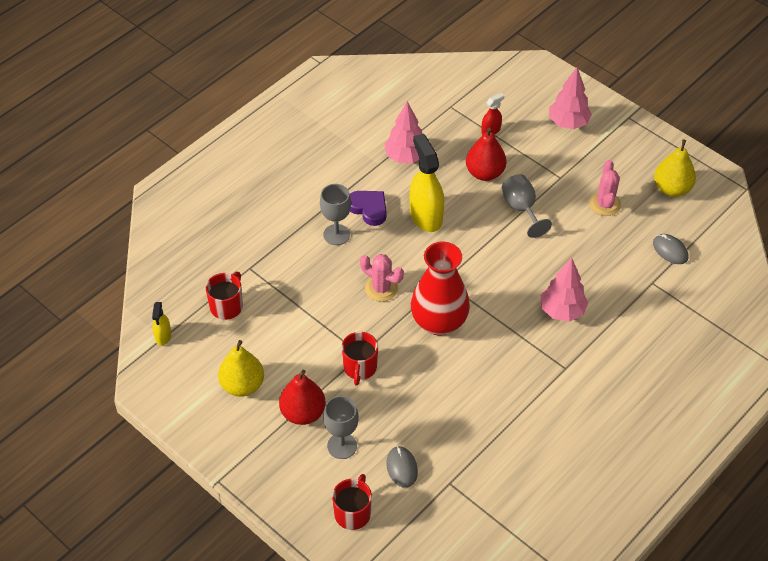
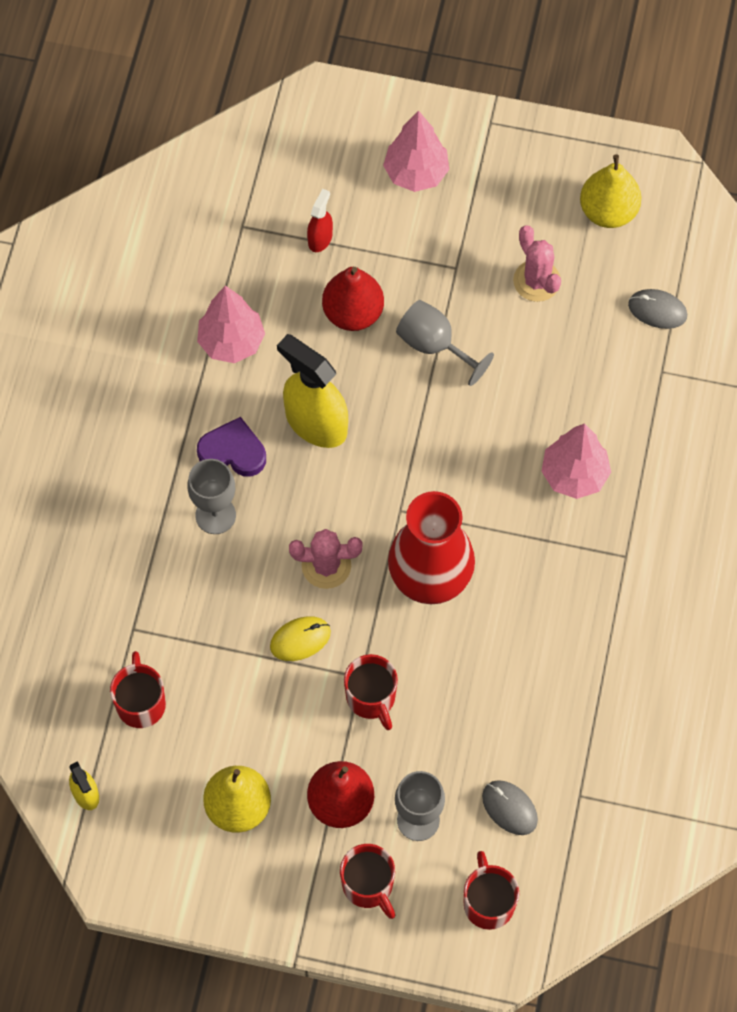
camera: 30 degrees left, 15 degrees up
none -> yellow mouse [270,616,331,661]
none -> red mug [340,844,395,919]

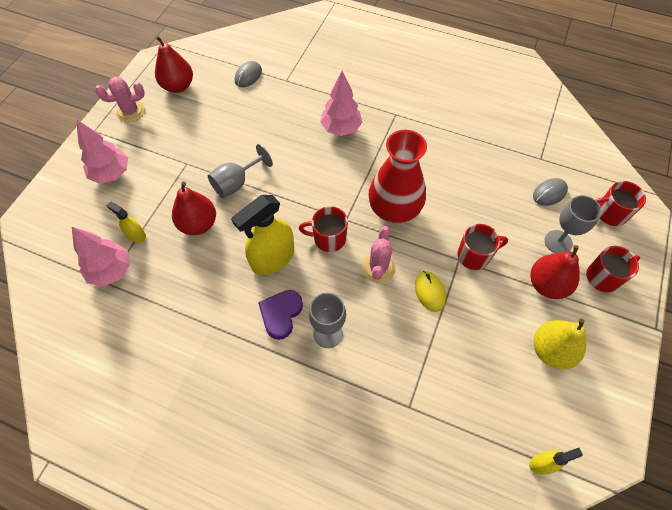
camera: 80 degrees left, 5 degrees down
red mug [110,651,166,728] -> red mug moved to [299,206,348,252]
pink tree [197,285,265,363] -> pink tree moved to [72,227,130,287]
red spray bottle [307,189,333,252] -> yellow spray bottle [106,202,146,243]
pink cactus [513,225,561,302] -> pink cactus moved to [95,77,145,122]
yellow pear [580,154,642,228] -> red pear [155,36,193,93]

